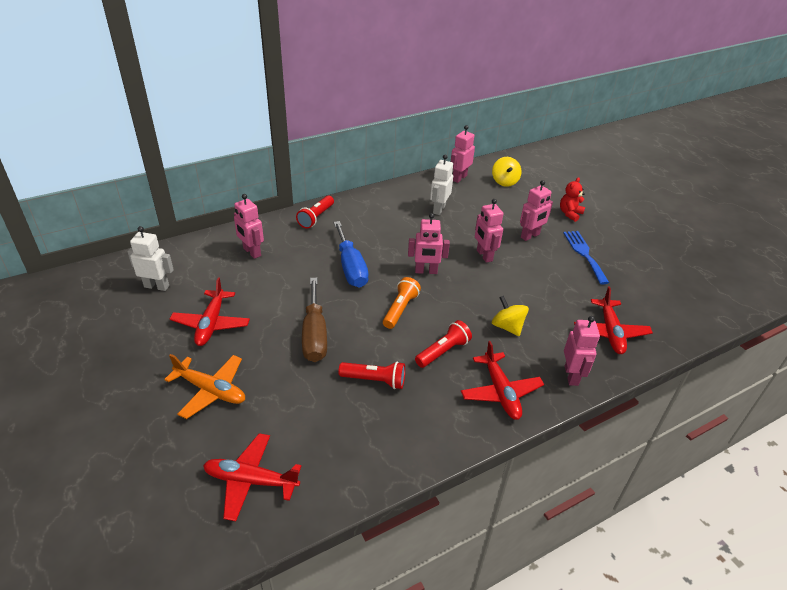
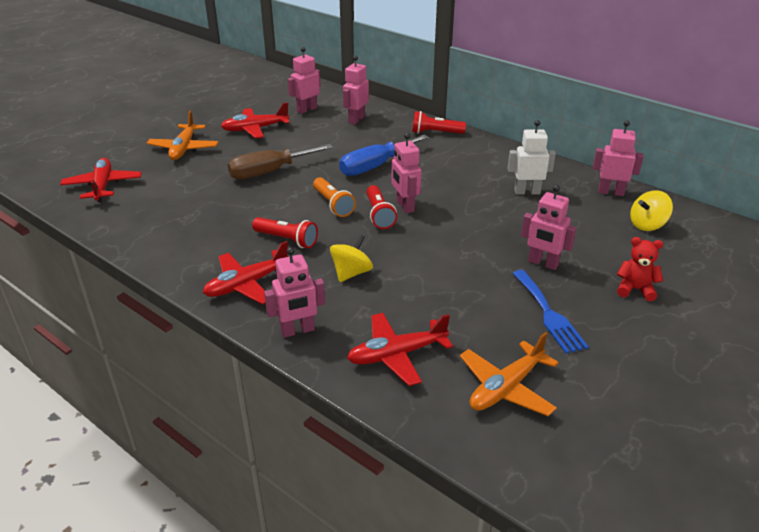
camera: 70 degrees right, 5 degrees down
white robot [127,226,174,291] -> none
red flashlight [338,361,405,389] -> red flashlight moved to [366,185,397,229]
orange flashlight [383,277,421,329] -> orange flashlight turned 60 degrees clockwise [313,177,356,217]
pink robot [475,199,503,263] -> pink robot moved to [288,47,321,114]
blue fork [563,231,609,285] -> blue fork turned 105 degrees clockwise [512,270,589,354]
none -> orange plane [460,332,559,416]

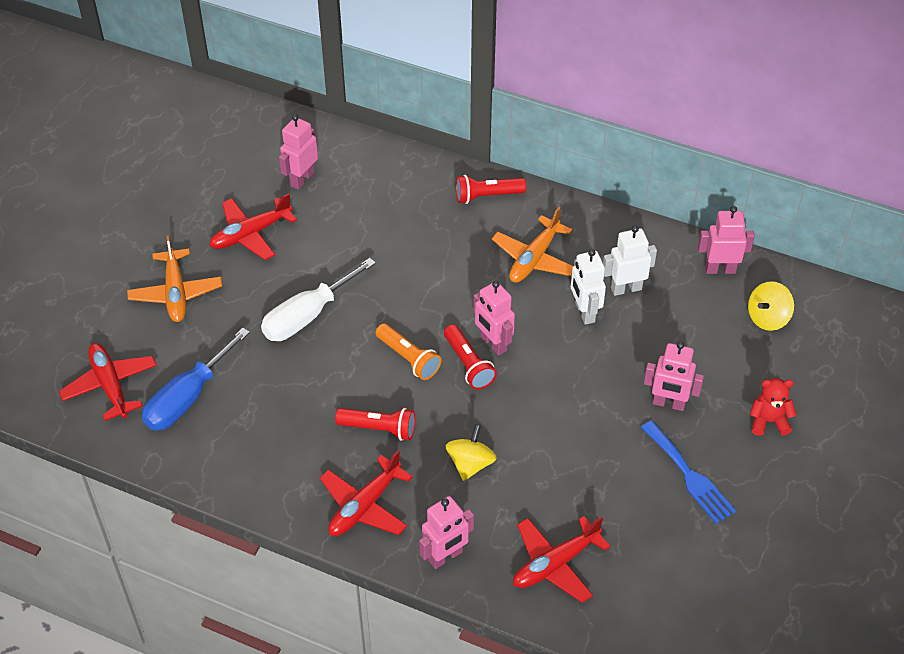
camera: 15 degrees left, 15 degrees up
brown screwdriver [228,144,333,179] -> white screwdriver [261,258,376,341]
blue screwdriver [339,135,429,176] -> blue screwdriver moved to [142,328,250,431]
pink robot [343,55,369,124] -> none
orange plane [460,332,559,416] -> orange plane moved to [492,207,573,283]
none -> white robot [571,249,606,325]

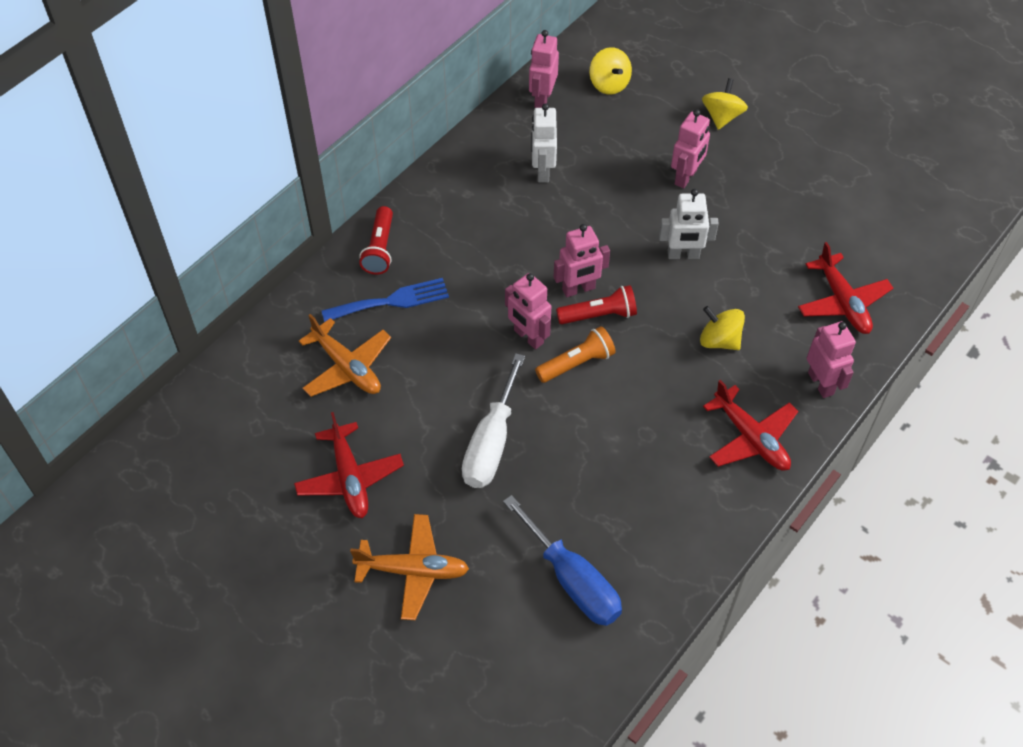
camera: 75 degrees left, 5 degrees up
red plane [59,343,157,421] -> none
white screwdriver [261,258,376,341] -> white screwdriver turned 45 degrees clockwise [462,353,525,488]
pink robot [279,114,318,189] -> pink robot moved to [505,273,551,349]
red flashlight [335,408,415,441] -> none
orange plane [492,207,573,283] -> orange plane moved to [299,314,391,397]
white robot [571,249,606,325] -> white robot moved to [659,189,719,259]
blue fork [641,420,736,524] -> blue fork moved to [322,278,449,322]
red teddy bear [750,378,797,436] -> yellow spinning top [702,78,748,130]

